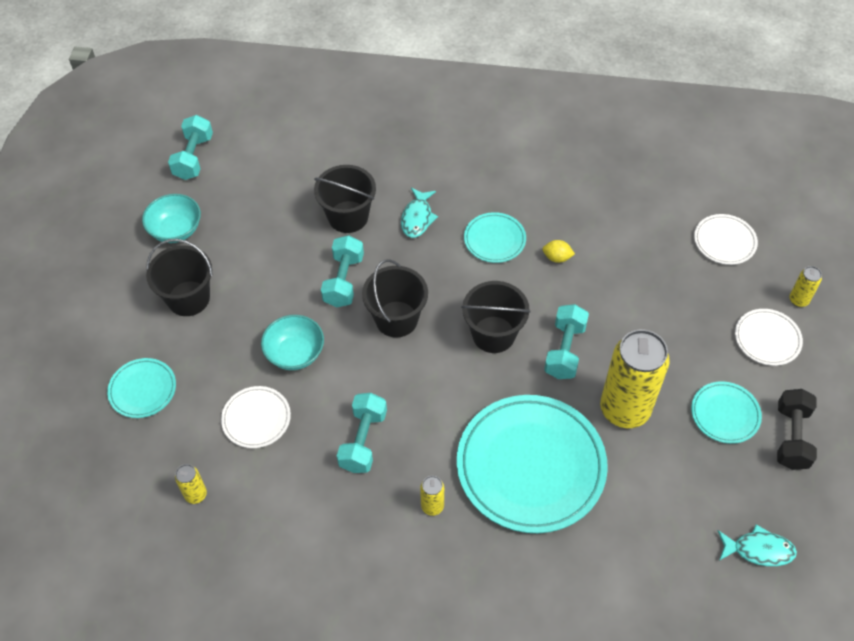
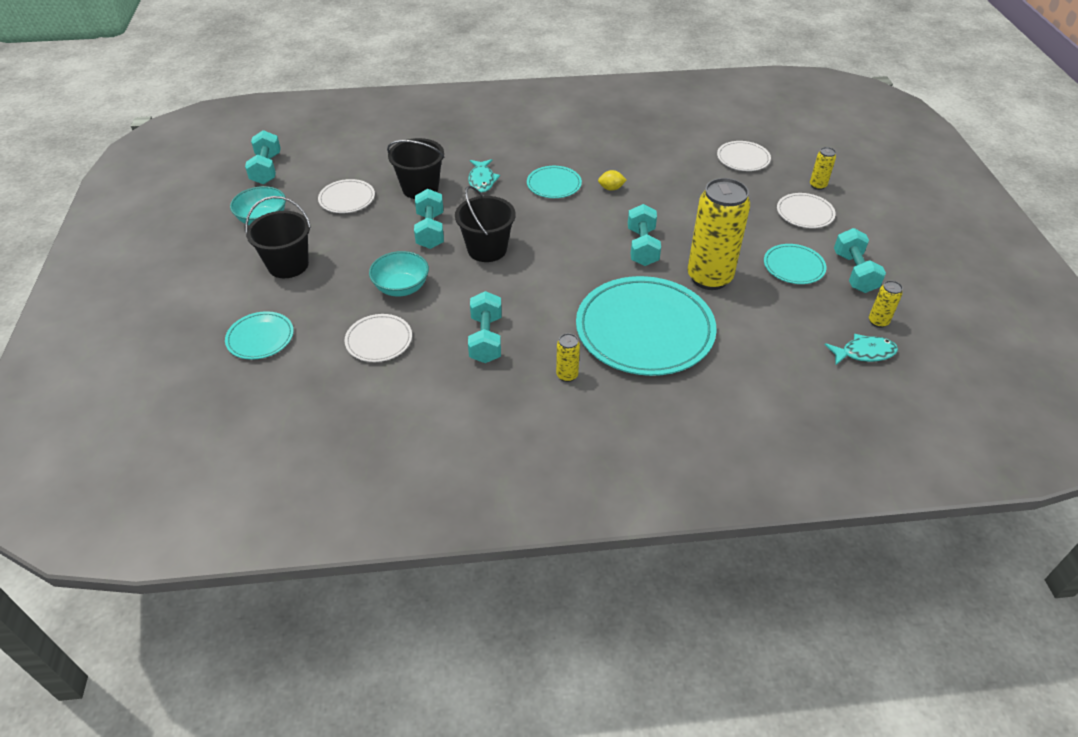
camera: 15 degrees left, 10 degrees down
yellow can [175,464,207,504] -> yellow can moved to [869,280,903,328]
black bucket [461,281,531,353] -> none
black dumbbell [777,389,817,470] -> turquoise dumbbell [834,228,886,293]
none -> white plate [318,179,375,213]

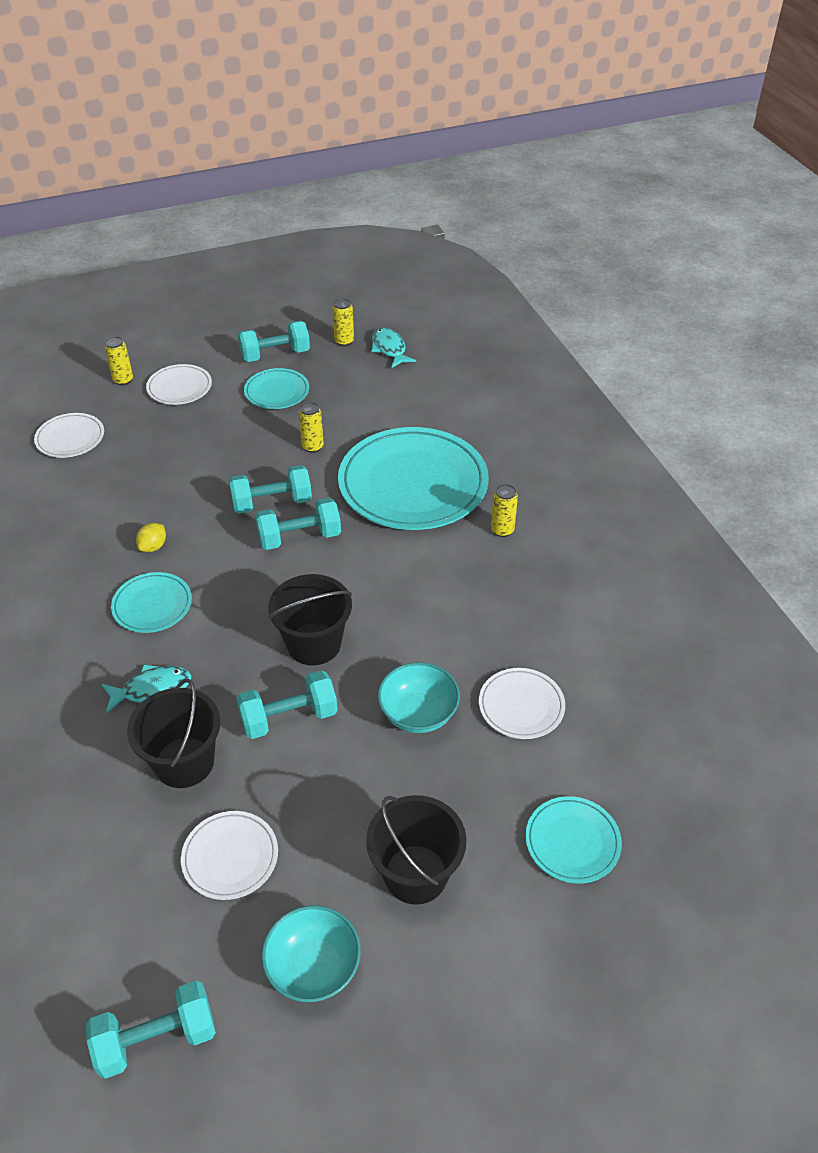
camera: 105 degrees left, 0 degrees up
turquoise dumbbell [468,291,502,363] -> turquoise dumbbell moved to [255,498,341,550]
yellow lemon [598,170,627,191] -> yellow lemon turned 45 degrees clockwise [136,523,166,552]
yellow can [688,178,750,290] -> yellow can [299,402,324,453], size x0.43

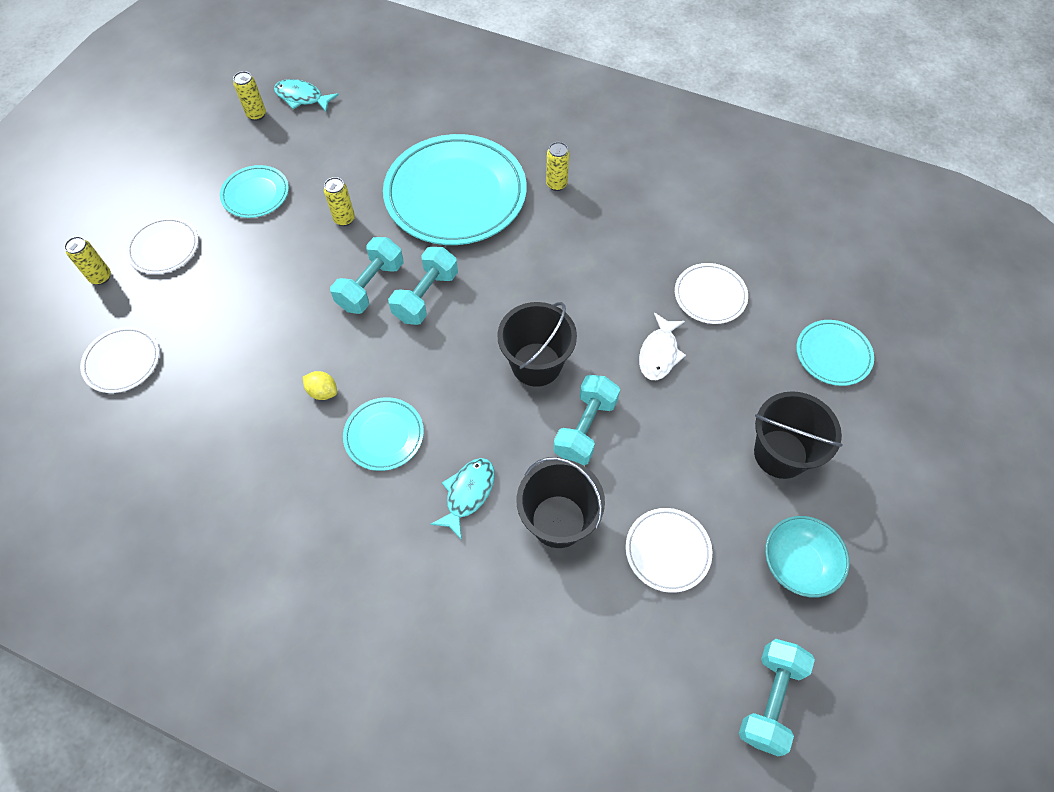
camera: 45 degrees left, 15 degrees up
yellow lemon [136,523,166,552] -> yellow lemon turned 45 degrees counterclockwise [303,371,337,400]
turquoise dumbbell [238,321,310,362] -> none
turquoise bowl [378,662,460,733] -> white fish [639,313,686,380]

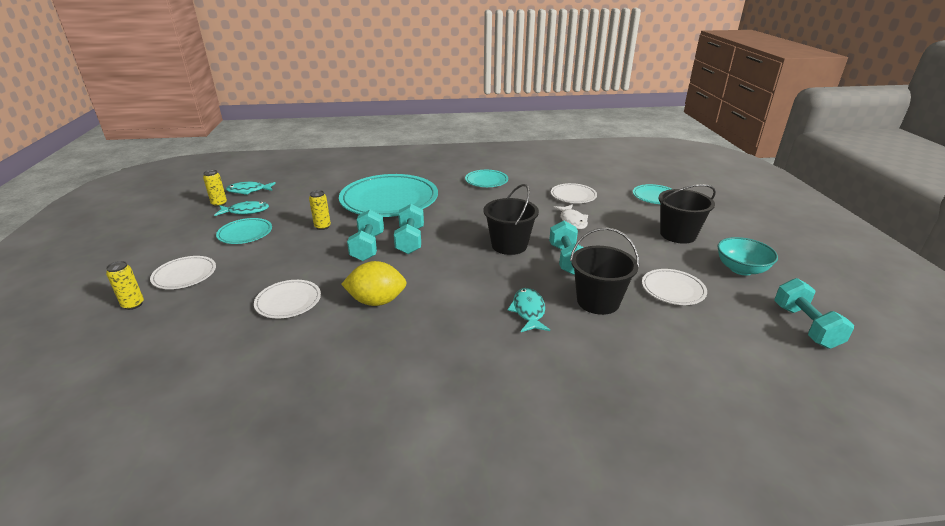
camera: 30 degrees left, 30 degrees down
white plate [80,326,159,393] -> white plate moved to [254,280,321,318]
yellow lemon [303,371,337,400] -> yellow lemon [341,261,407,306], size x1.92
turquoise plate [343,397,424,471] -> turquoise plate moved to [465,170,508,187]
yellow can [546,142,569,191] -> none
none -> turquoise fish [214,201,269,216]

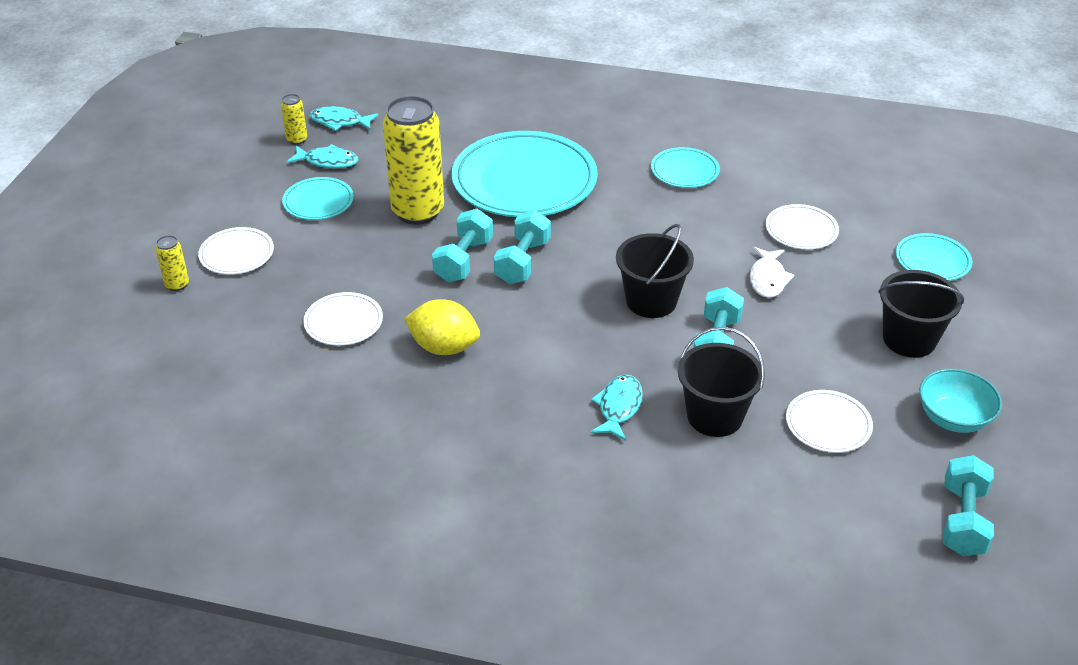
camera: 20 degrees right, 10 degrees up
yellow can [309,190,331,230] -> yellow can [383,96,444,225], size x2.34

